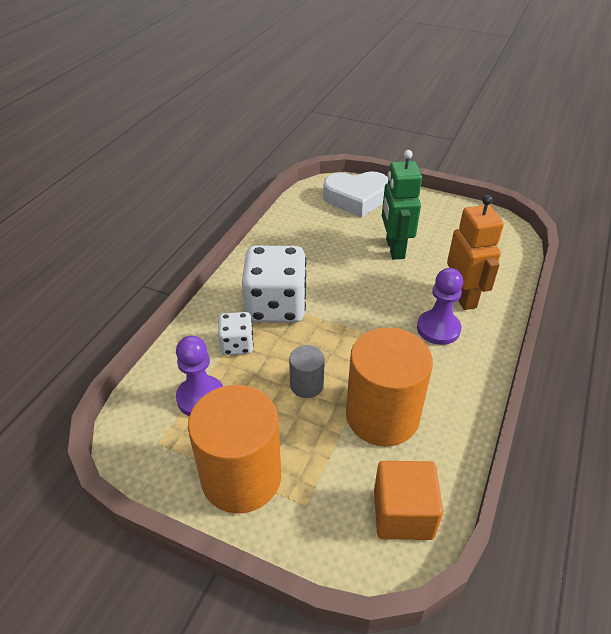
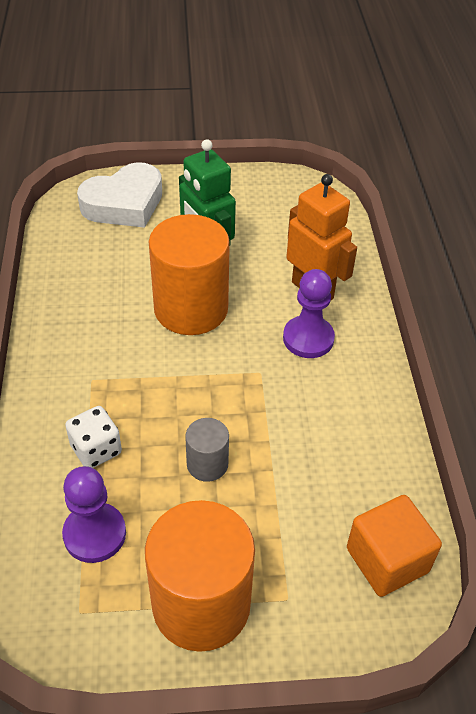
camera: 30 degrees left, 5 degrees up
white dice [242,246,306,323] -> none
orange cylinder [346,327,433,446] -> orange cylinder moved to [149,214,230,335]

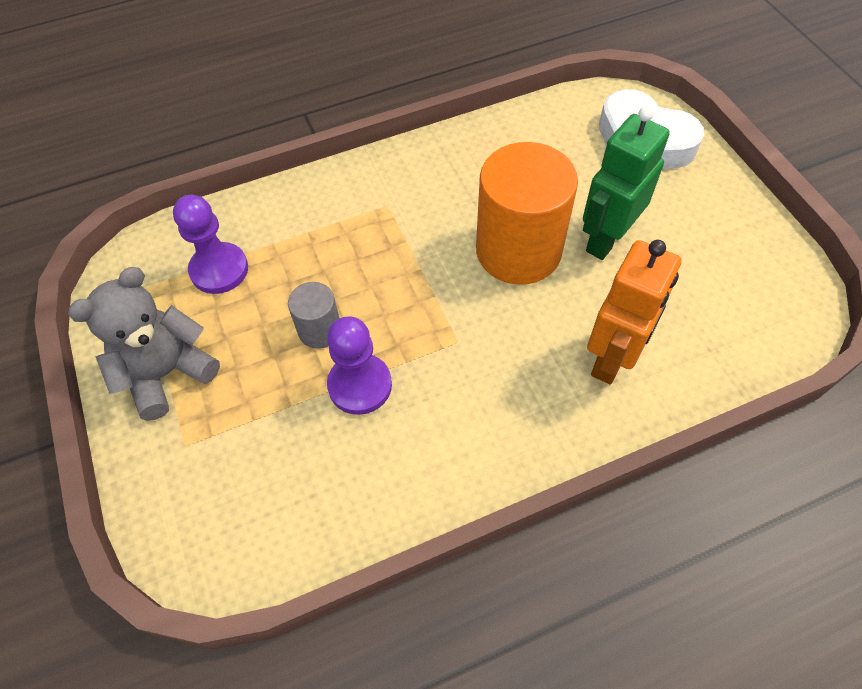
camera: 75 degrees right, 10 degrees up
white dice [65,406,122,468] -> none
orange cylinder [145,500,255,652] -> grey teddy bear [68,267,220,421]
purple pawn [283,269,335,358] -> purple pawn moved to [327,316,392,415]
orange cube [347,495,442,597] -> none

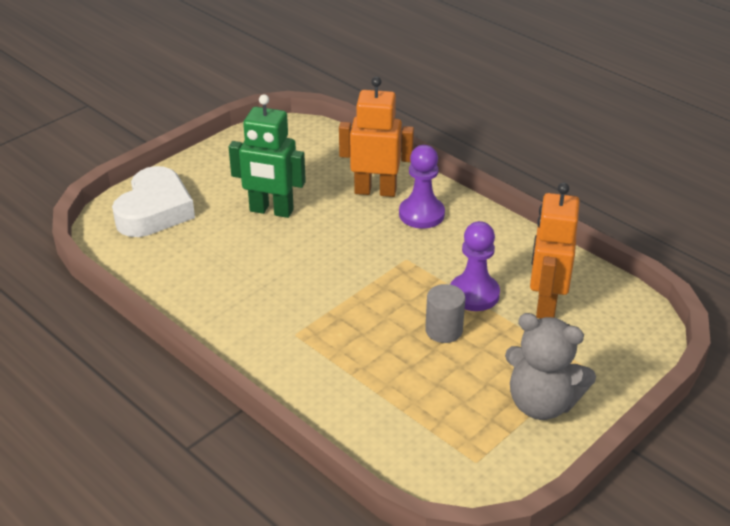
camera: 115 degrees left, 20 degrees down
purple pawn [173,195,248,294] -> purple pawn moved to [399,145,445,229]
orange cylinder [476,142,578,285] -> none
none -> orange robot [530,183,580,318]

